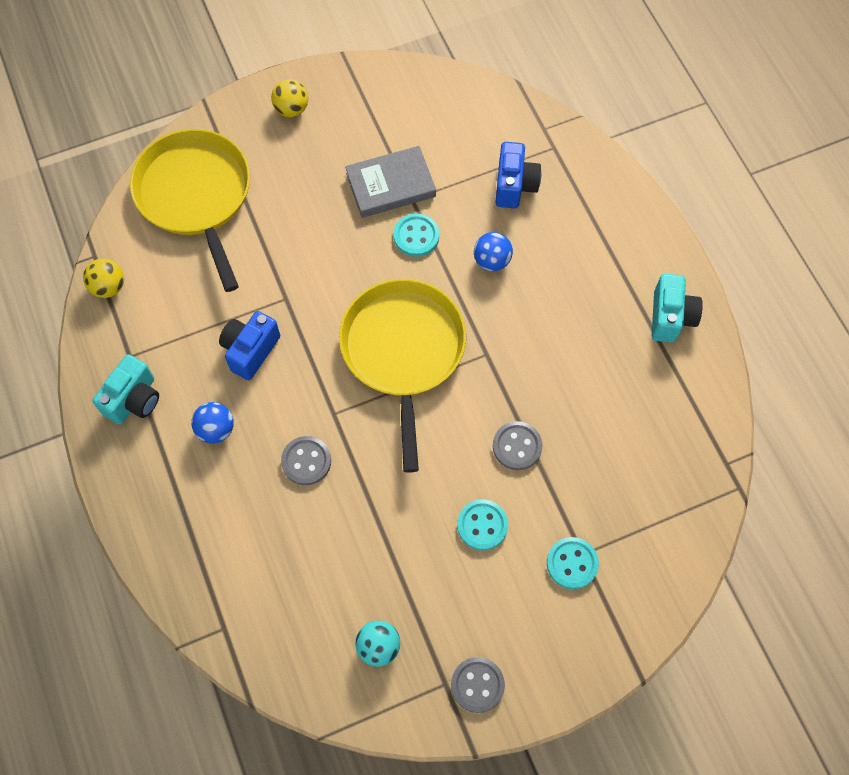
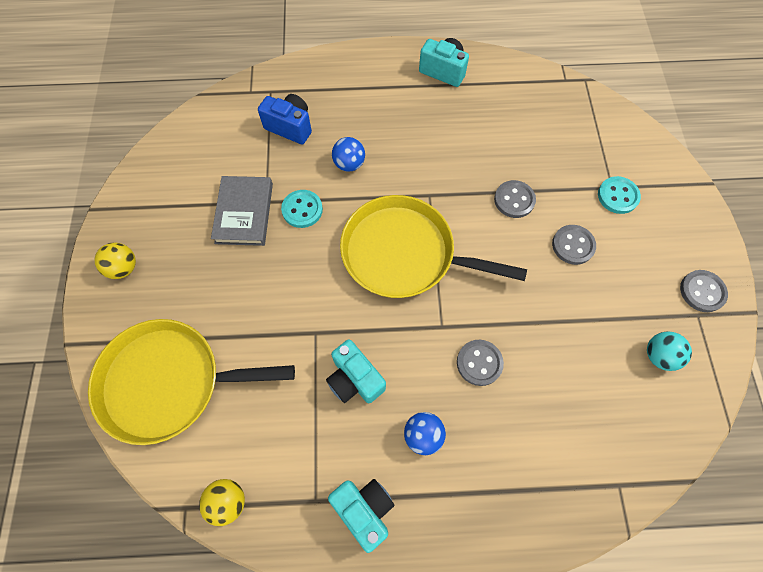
camera: 70 degrees left, 0 degrees up
blue camera [219,311,280,381] -> turquoise camera [326,340,386,403]
turquoise button [457,499,508,551] -> grey button [552,225,596,265]

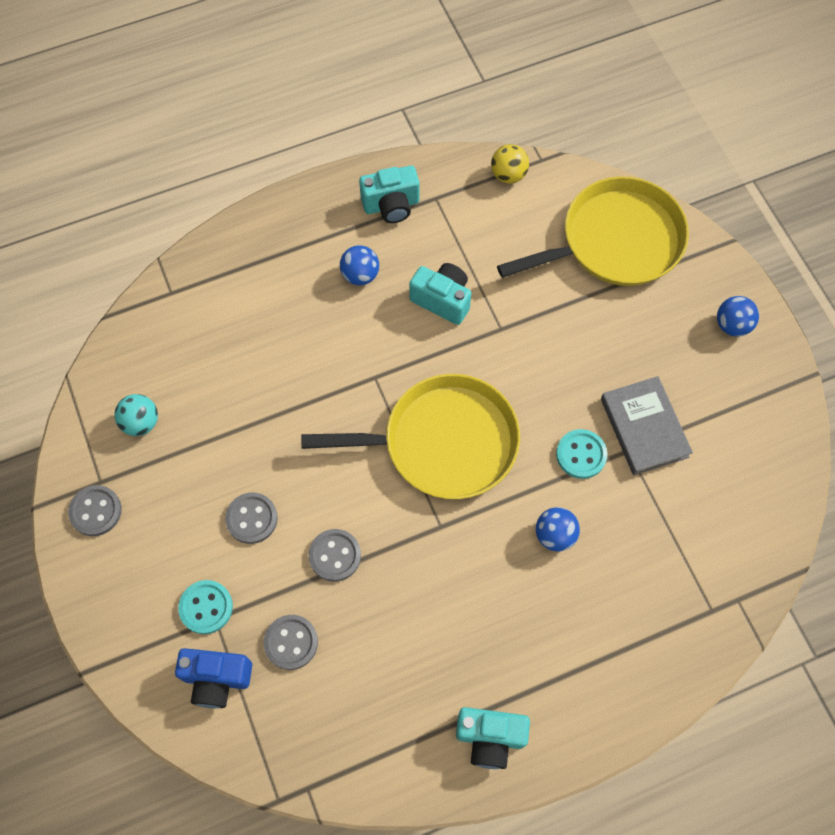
camera: 160 degrees right, 0 degrees up
yellow ball [95,243,136,279] -> blue ball [717,296,759,337]
blue camera [258,94,312,144] -> blue camera moved to [175,648,252,708]
turquoise camera [328,479,394,553] -> turquoise camera turned 45 degrees counterclockwise [359,166,419,223]
grey button [457,340,504,386] -> grey button moved to [263,615,318,670]

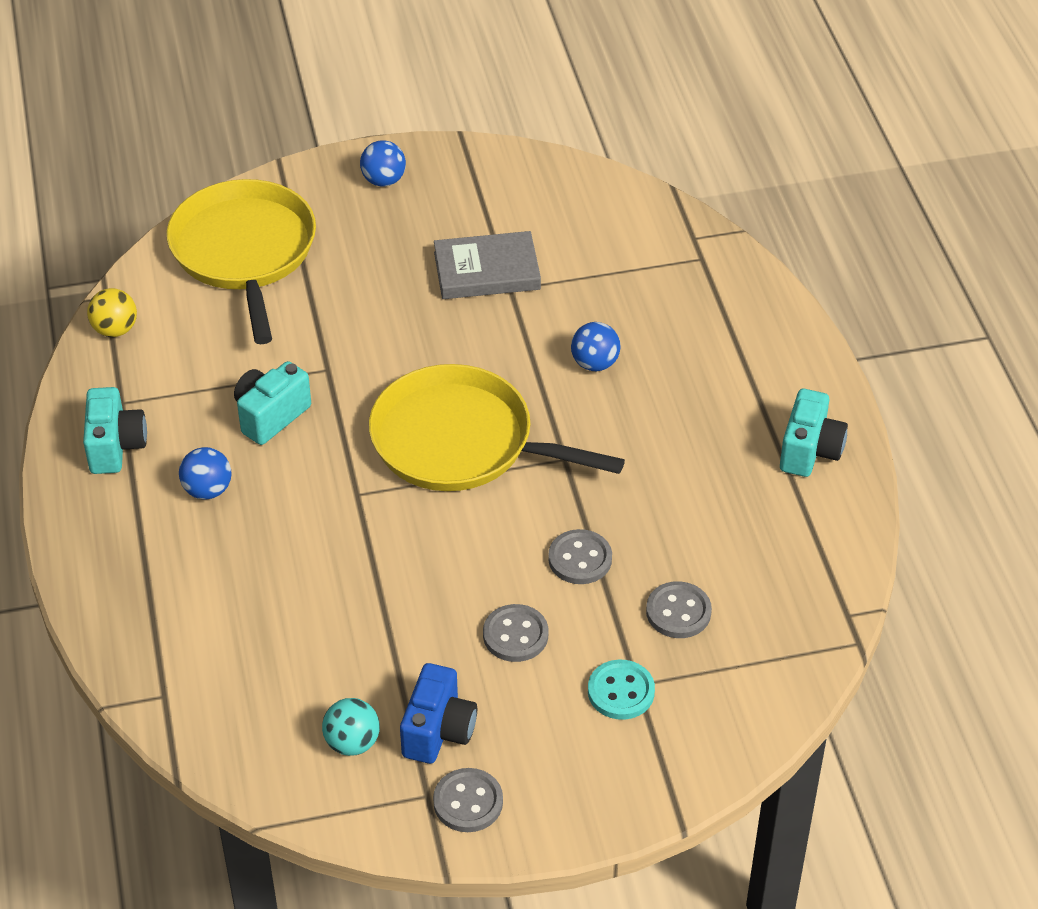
camera: 80 degrees left, 20 degrees down
blue camera [175,648,252,708] -> blue camera moved to [400,663,477,764]
yellow pan [301,374,520,499] -> yellow pan turned 75 degrees counterclockwise [369,364,625,491]
turquoise button [556,429,607,479] -> none

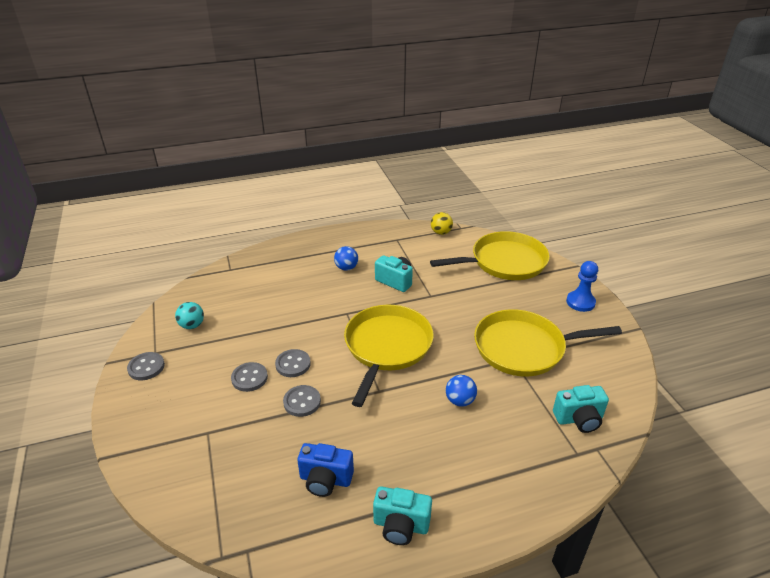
camera: 85 degrees right, 10 degrees down
turquoise camera [83,387,147,474] -> turquoise camera moved to [553,385,609,433]
blue ball [360,140,406,187] -> blue pawn [566,261,598,312]
blue camera [400,663,477,764] -> blue camera moved to [297,443,354,497]
grey book [434,231,541,299] -> yellow pan [474,309,622,376]
turquoise button [588,660,655,720] -> none
grey button [646,581,712,638] -> grey button moved to [275,349,311,377]

